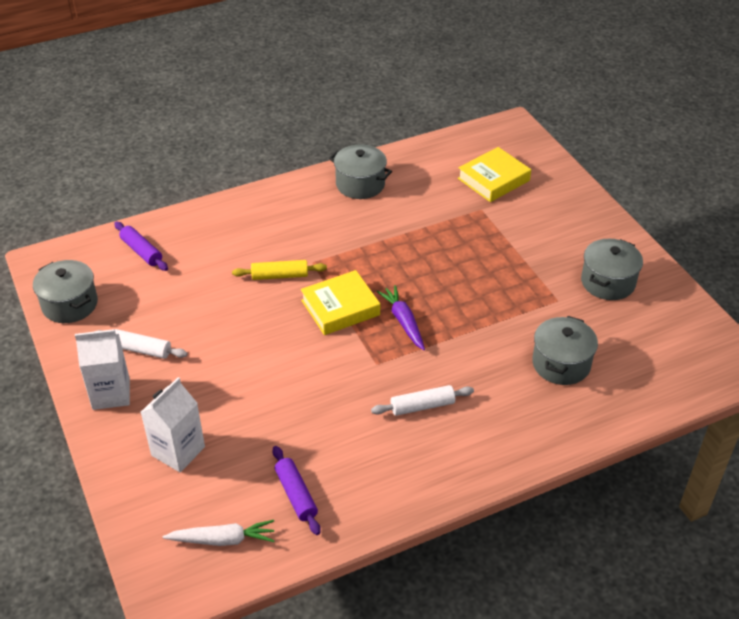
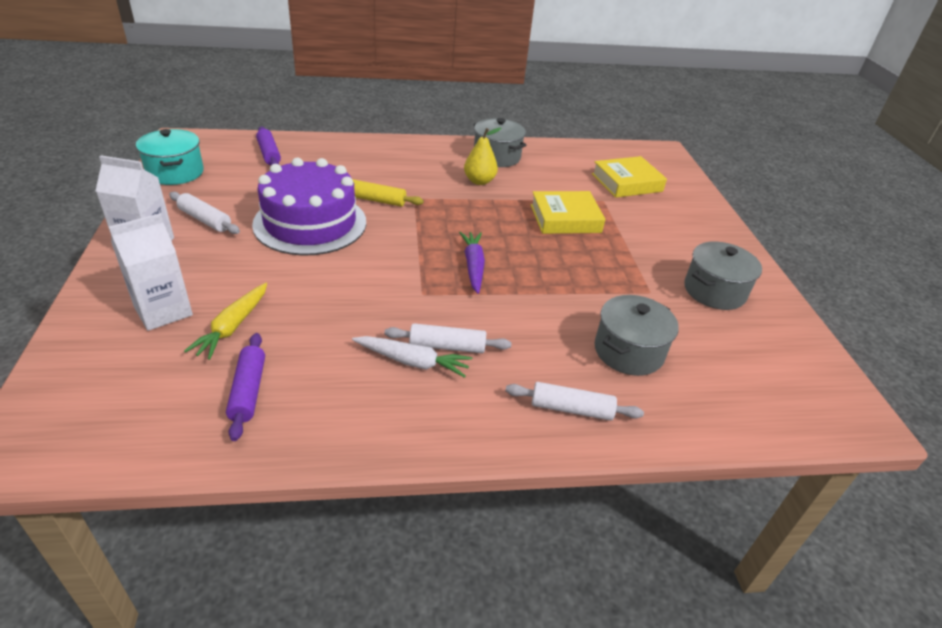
camera: 15 degrees right, 5 degrees down
grey pot [33,260,98,323] -> turquoise pot [136,129,204,185]
white carrot [163,520,275,546] -> white carrot moved to [352,336,472,378]
yellow book [301,270,380,335] -> yellow book moved to [530,191,605,234]
none -> yellow carrot [184,283,267,360]
none -> purple cake [252,158,366,256]
none -> yellow pear [464,127,501,185]
none -> white rolling pin [505,382,644,421]

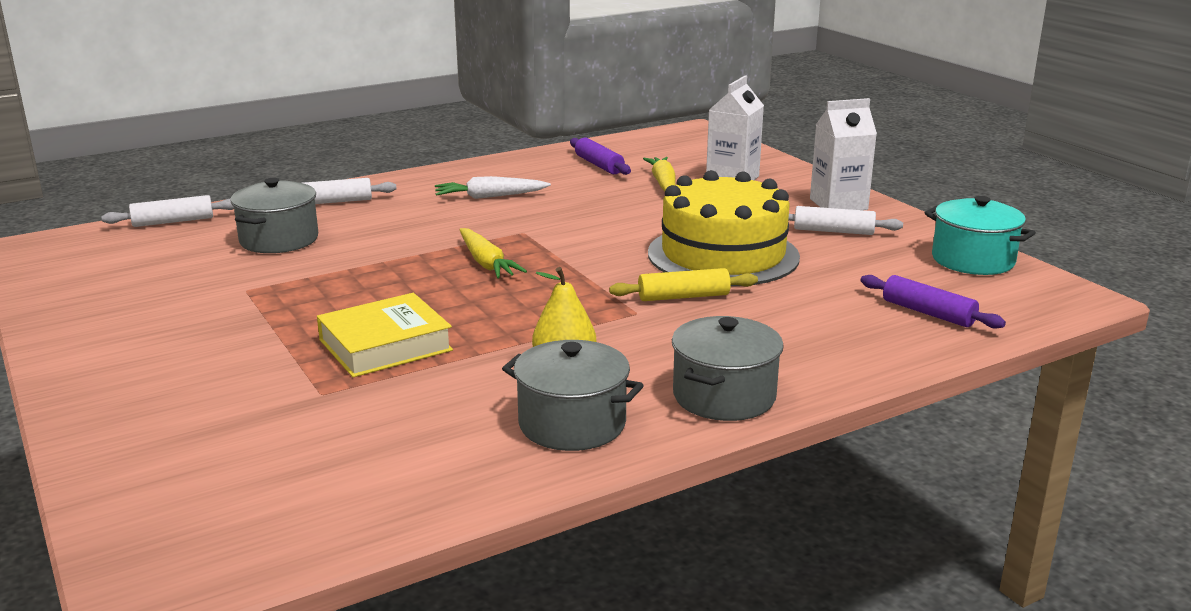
camera: 160 degrees right, 15 degrees down
purple cake [252,158,366,256] -> yellow cake [648,170,800,286]
white rolling pin [384,323,512,353] -> white rolling pin moved to [101,195,234,227]
purple carrot [459,232,485,294] -> yellow carrot [459,228,527,278]
yellow book [592,156,667,198] -> none
grey pot [684,241,762,310] -> grey pot moved to [672,316,784,421]

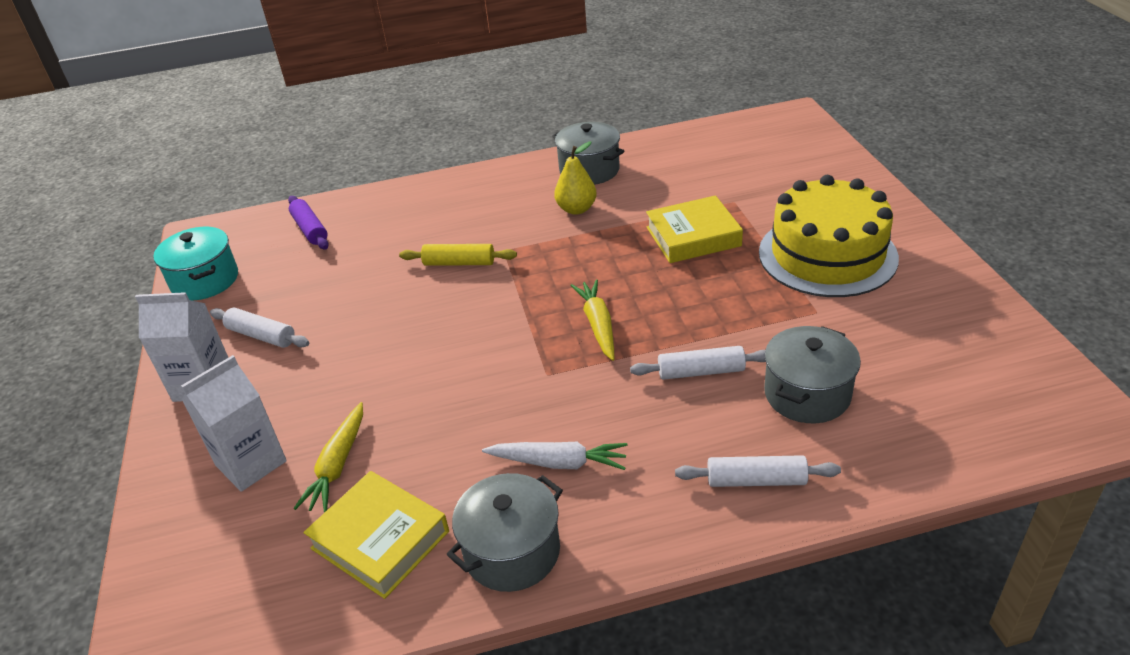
camera: 160 degrees left, 15 degrees up
white rolling pin [101,195,234,227] -> white rolling pin moved to [630,346,766,380]
purple rolling pin [570,138,631,175] -> yellow book [303,471,449,599]
yellow cake [648,170,800,286] -> yellow cake moved to [759,175,899,297]
grey pot [672,316,784,421] -> grey pot moved to [446,473,563,592]

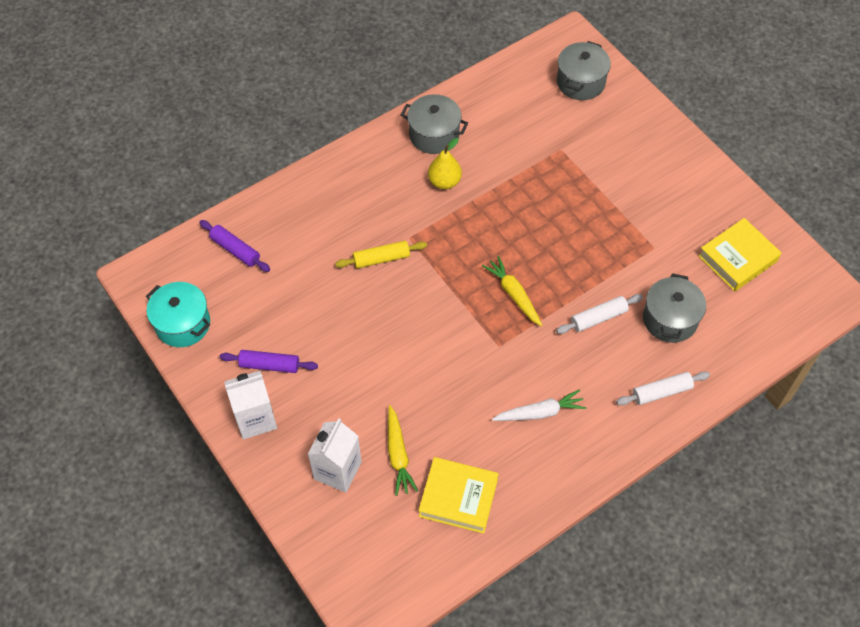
camera: 25 degrees left, 20 degrees up
white rolling pin [210,308,309,348] -> purple rolling pin [220,350,318,373]
grey pot [446,473,563,592] -> grey pot moved to [557,41,611,100]
yellow book [646,195,743,263] -> yellow book moved to [698,218,782,292]
yellow cake [759,175,899,297] -> none

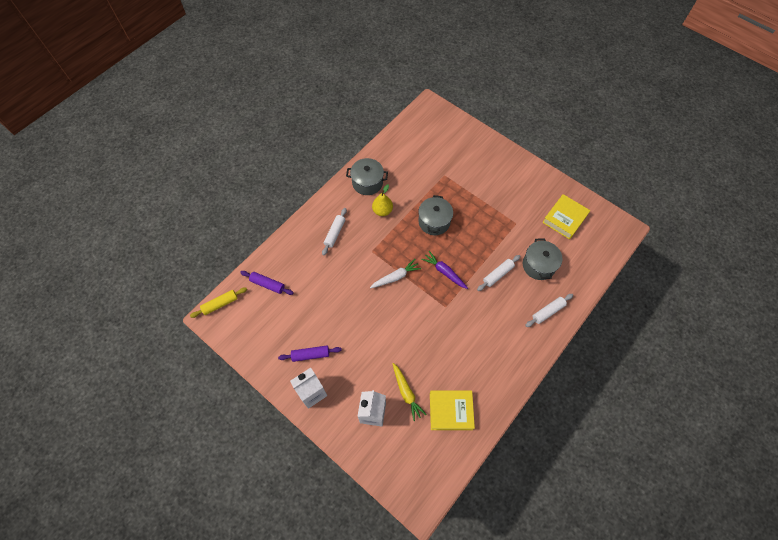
camera: 15 degrees left, 5 degrees up
turquoise pot [146,282,210,347] -> none
yellow rolling pin [335,241,427,269] -> yellow rolling pin moved to [190,287,247,318]
yellow carrot [482,256,542,326] -> purple carrot [421,251,468,289]
white carrot [492,389,586,421] -> white carrot moved to [370,259,421,289]
grey pot [557,41,611,100] -> grey pot moved to [418,195,453,235]
none -> white rolling pin [322,208,347,256]

